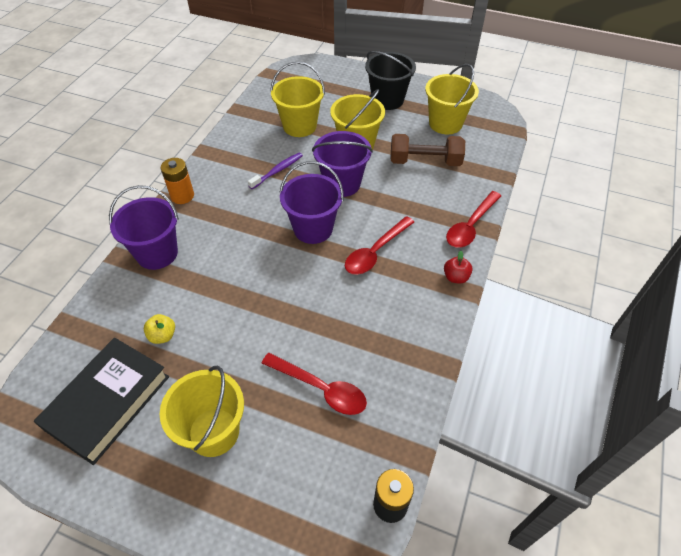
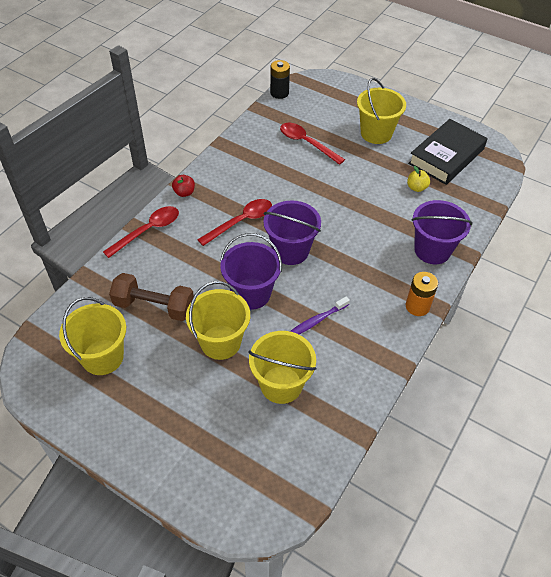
camera: 170 degrees left, 0 degrees up
black bucket [365,51,416,110] -> none

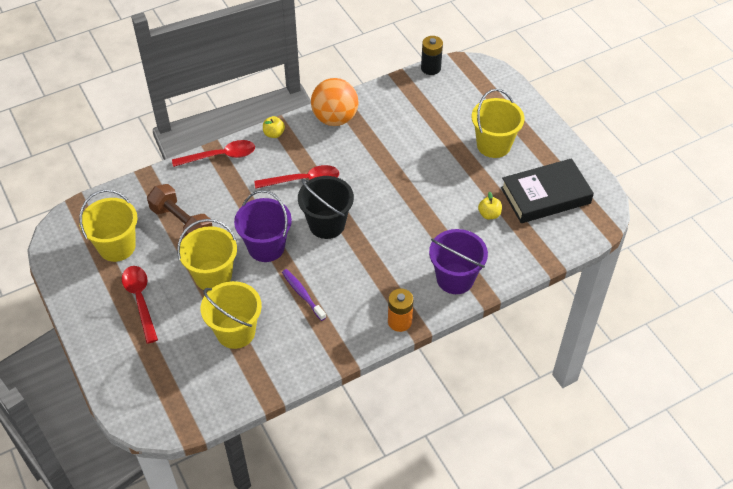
camera: 30 degrees right, 0 degrees up
red apple [172,175,195,197] -> yellow apple [263,116,285,138]
purple bucket [263,200,321,265] -> black bucket [298,176,354,239]
red spoon [280,123,345,165] -> red spoon moved to [122,266,158,344]
purple toothbrush [290,296,350,334] -> purple toothbrush turned 60 degrees clockwise [282,269,326,321]
none -> orange ball [311,78,359,126]

